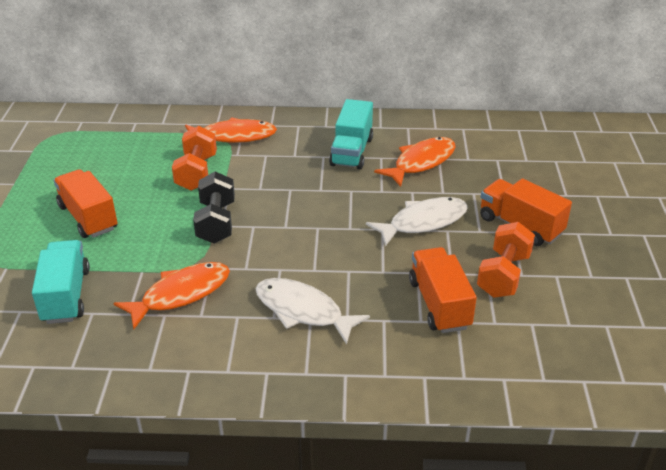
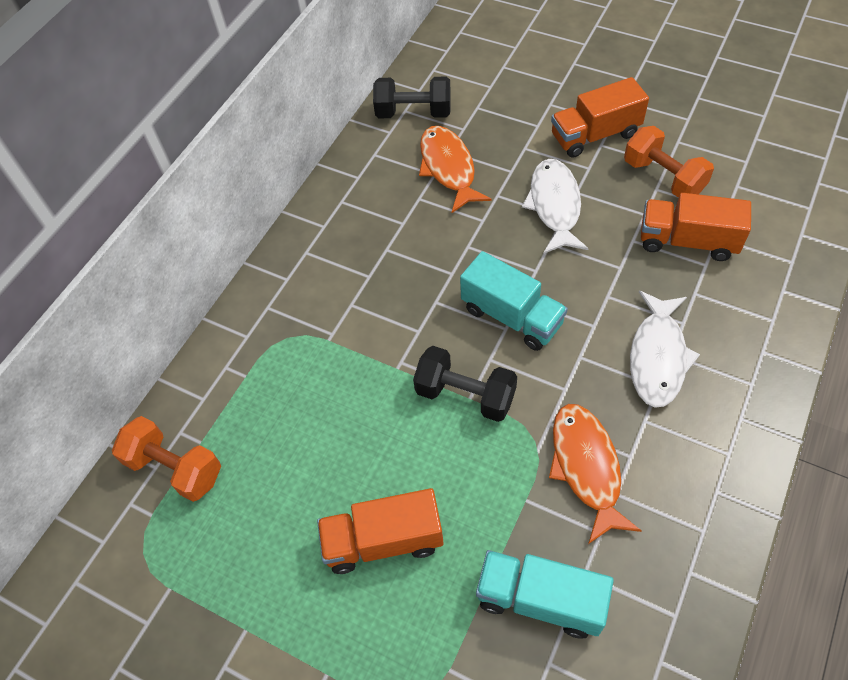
camera: 60 degrees left, 20 degrees up
orange dumbbell [172,126,217,191] -> orange dumbbell moved to [112,416,221,502]
orange fish [185,117,277,143] -> none
white fish [256,278,370,345] -> white fish turned 45 degrees counterclockwise [630,291,700,408]
turquoise truck [329,99,373,169] -> turquoise truck moved to [460,251,568,351]
none -> black dumbbell [373,77,451,118]

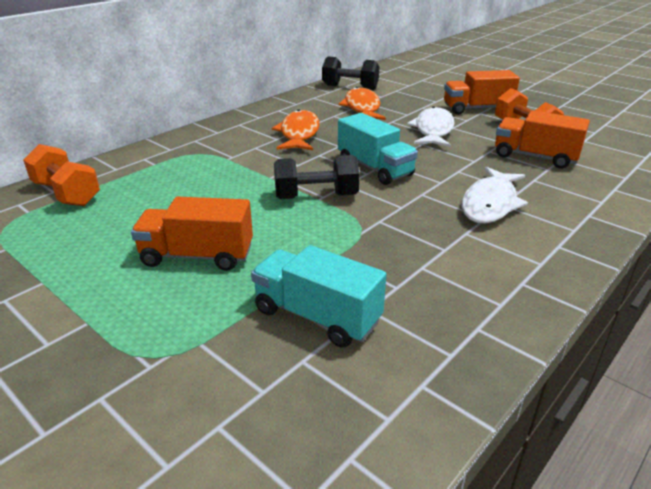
camera: 10 degrees right, 25 degrees down
black dumbbell [413,346,517,422] -> black dumbbell turned 45 degrees counterclockwise [274,155,360,199]
orange fish [549,404,642,544] -> orange fish moved to [272,109,319,150]

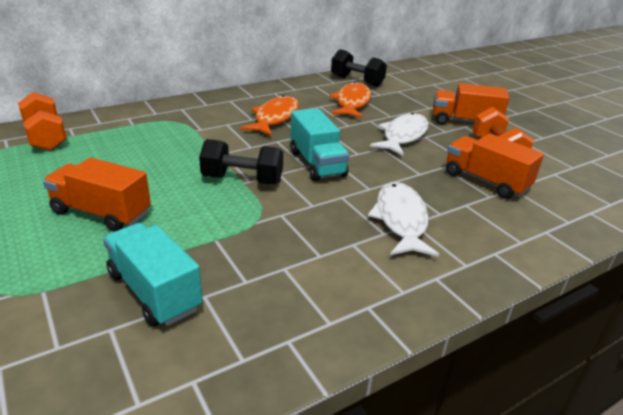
camera: 15 degrees right, 0 degrees up
white fish [462,167,528,224] -> white fish turned 135 degrees clockwise [368,182,439,257]

